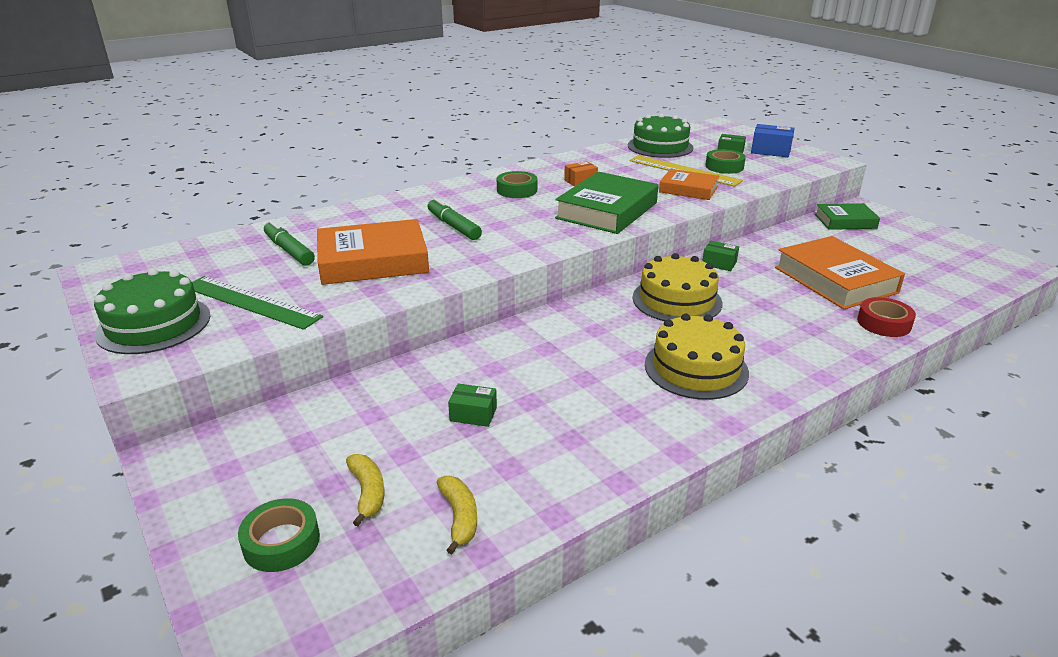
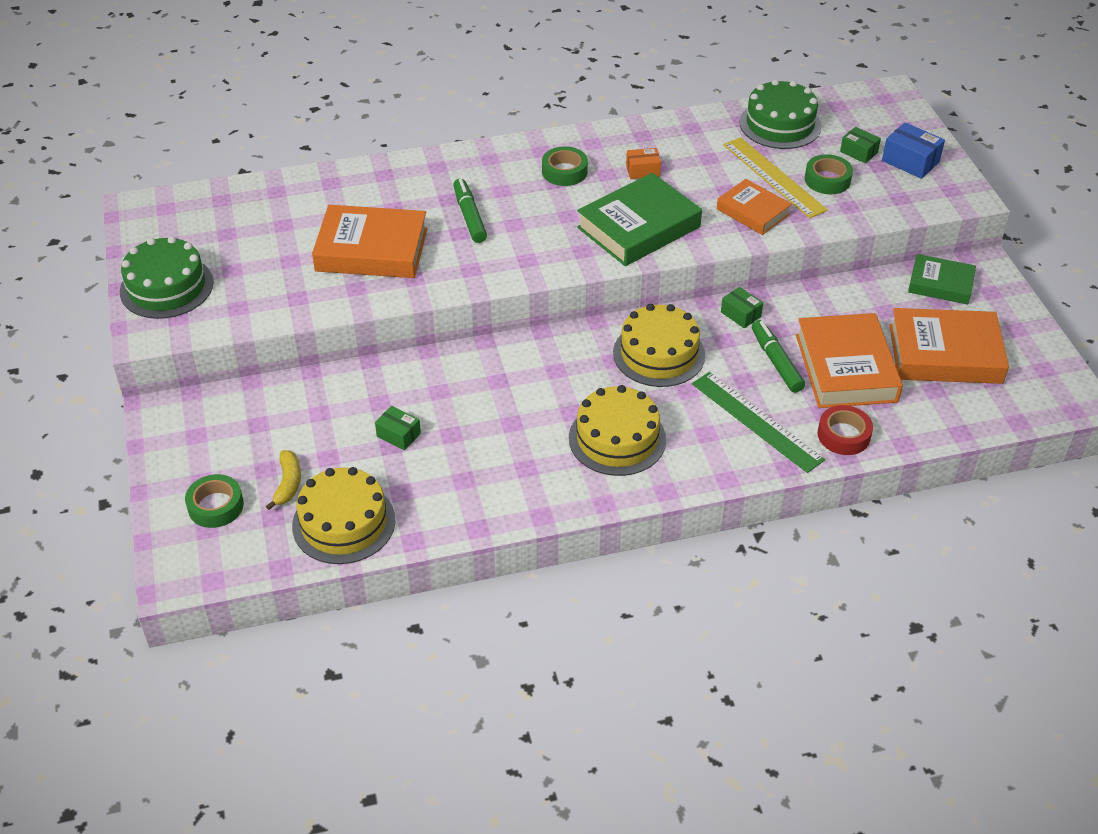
camera: 20 degrees right, 15 degrees up
green ruler [192,276,323,330] -> green ruler moved to [692,372,825,473]
green marker [264,220,315,266] -> green marker moved to [752,320,805,393]
yellow banana [437,476,477,554] -> yellow cake [292,467,395,564]
none -> orange book [890,308,1009,384]

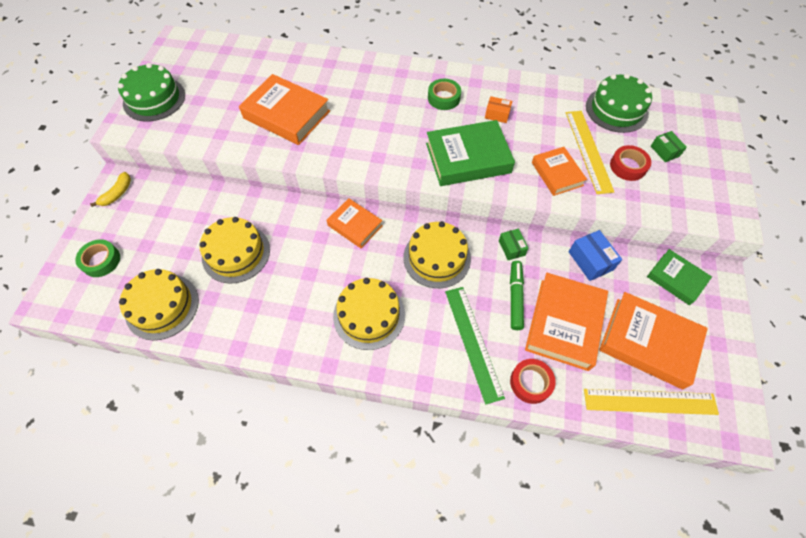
camera: 25 degrees right, 15 degrees up
yellow banana [266,450,301,510] -> yellow banana moved to [90,172,131,207]
green box [375,406,421,450] -> yellow cake [200,217,270,284]
green marker [453,178,487,243] -> none
green tape [805,154,853,194] -> red tape [610,145,651,181]
blue box [882,122,945,179] -> blue box moved to [569,230,622,281]
none -> orange book [327,198,383,248]
none -> yellow ruler [584,389,719,415]

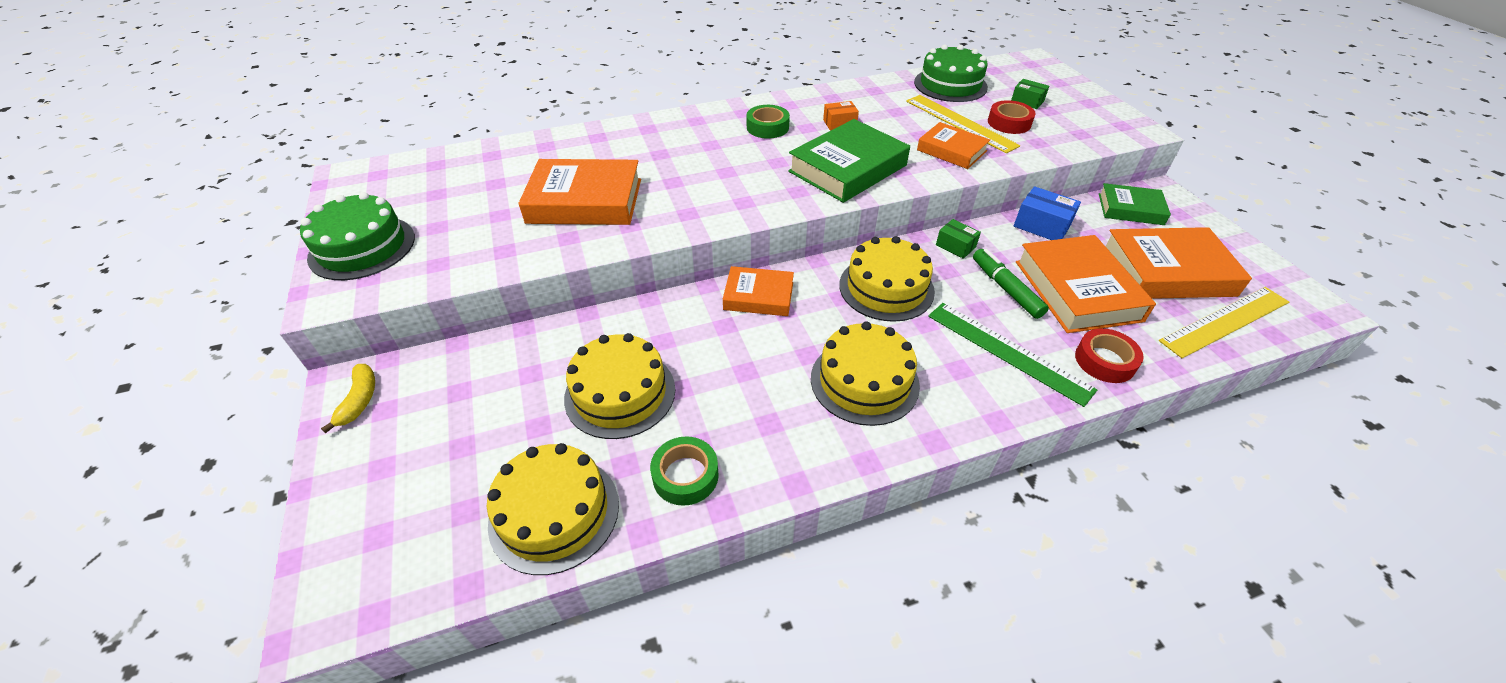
camera: 30 degrees left, 15 degrees down
green tape [75,239,120,277] -> green tape moved to [650,436,719,506]

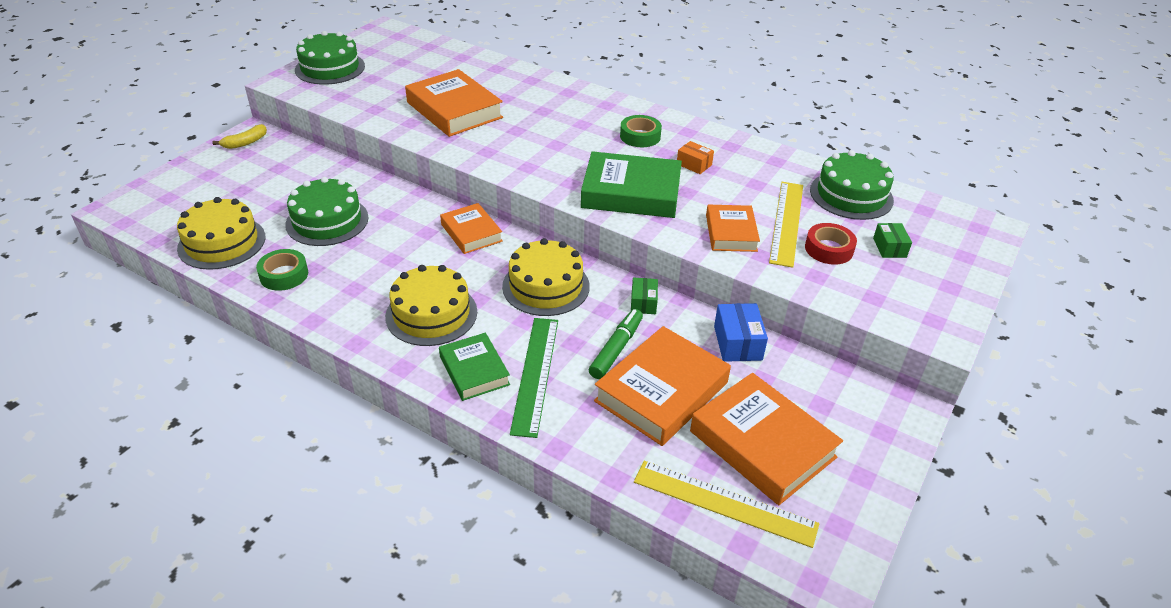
camera: 50 degrees right, 5 degrees down
yellow cake [564,333,675,439] -> green cake [285,177,368,246]
red tape [1075,328,1144,383] -> none
green book [1099,183,1171,225] -> green book moved to [439,333,510,401]

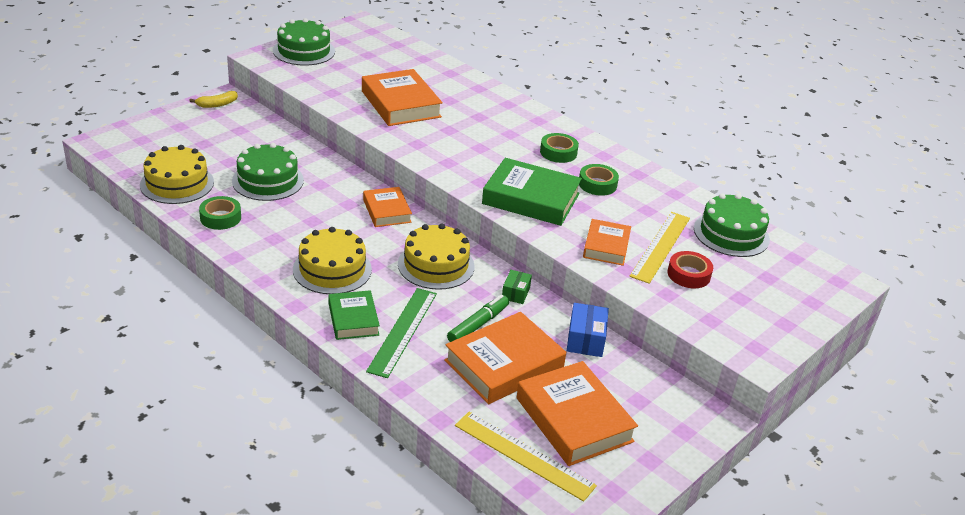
camera: 10 degrees right, 5 degrees down
orange box [677,141,714,174] -> green tape [579,164,619,196]
green box [873,223,912,258] -> none

